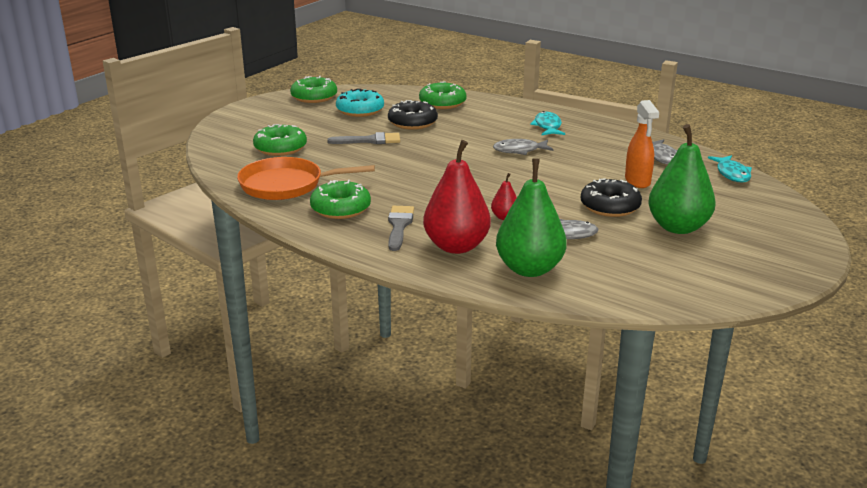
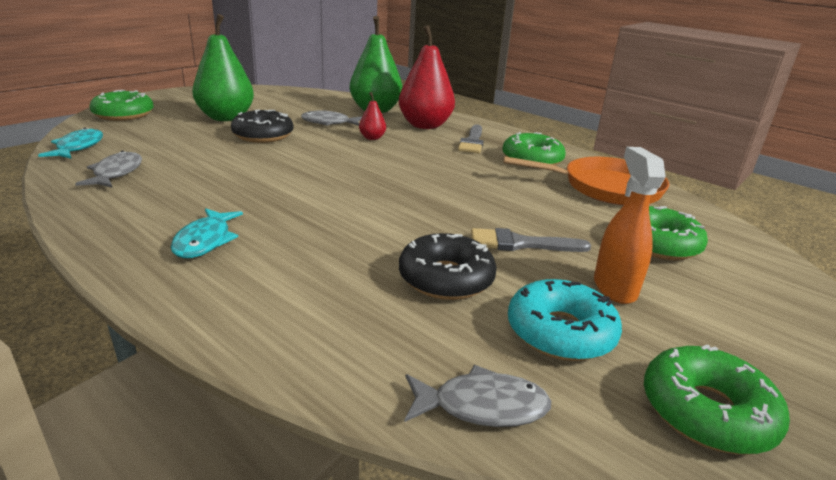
camera: 175 degrees left, 0 degrees up
green donut [419,81,466,109] -> green donut moved to [89,90,154,121]
grey fish [493,139,554,155] -> grey fish moved to [404,365,551,427]
orange spray bottle [625,100,659,188] -> orange spray bottle moved to [594,147,666,304]

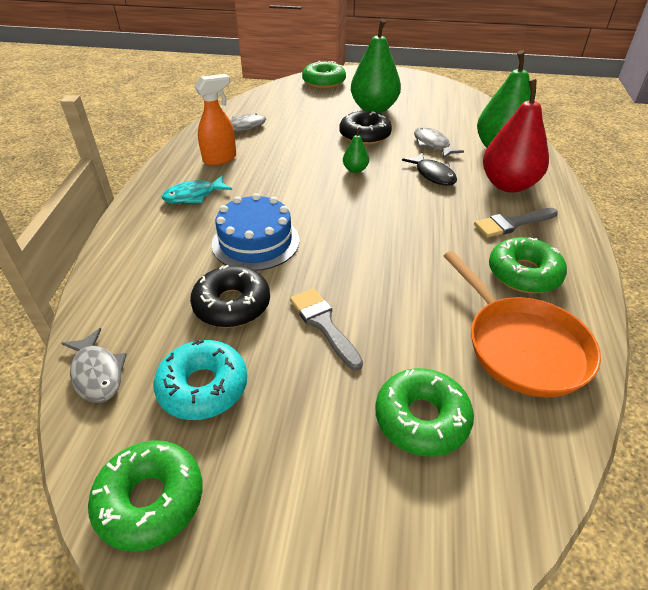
camera: 60 degrees right, 15 degrees up
turquoise fish [38,128,103,159] -> none
red pear [359,92,386,140] -> black fish [402,152,457,186]
orange spray bottle [594,147,666,304] -> orange spray bottle moved to [194,74,236,166]
none -> blue cake [212,193,300,271]
none -> green pear [343,127,369,173]

